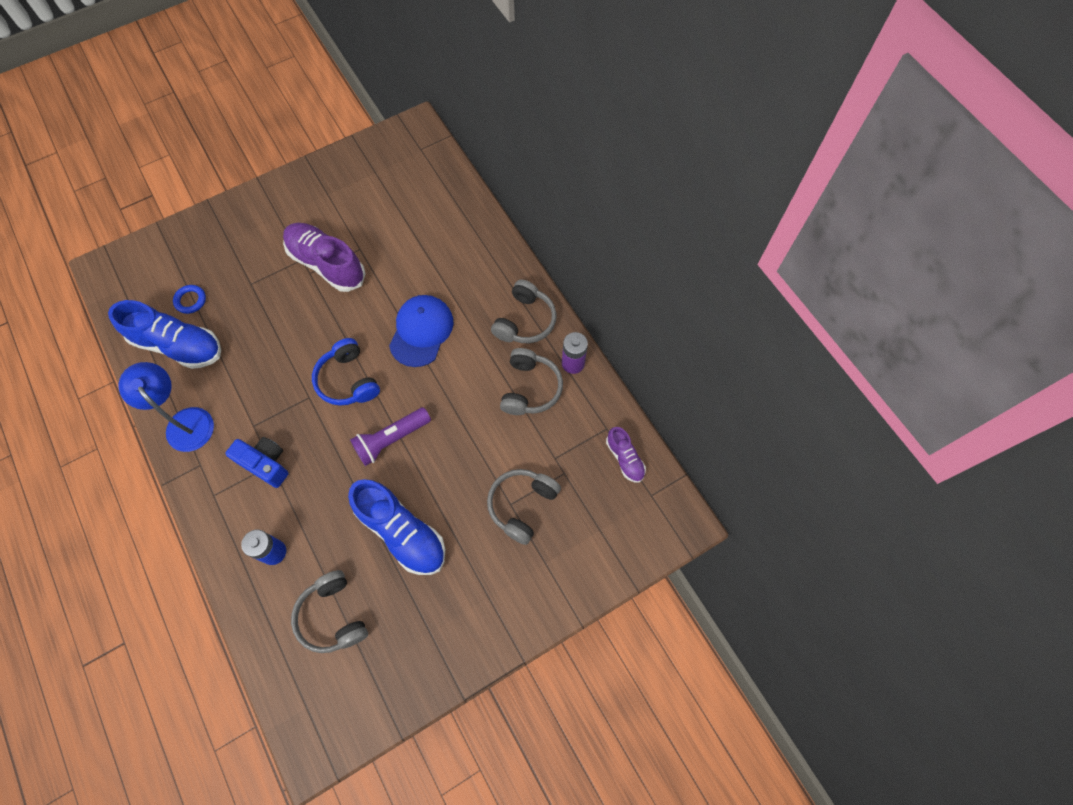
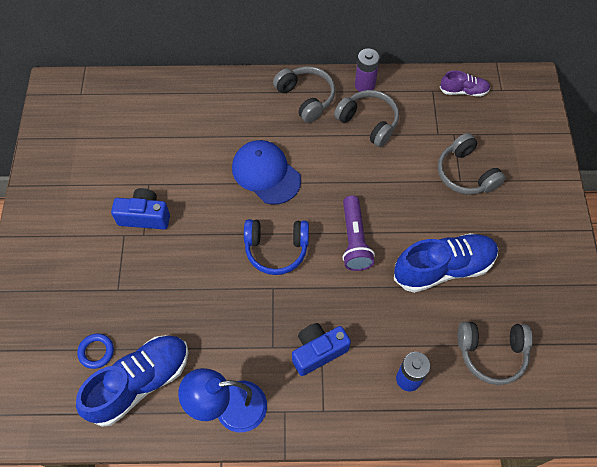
camera: 60 degrees left, 5 degrees down
purple shoe [283,223,366,292] -> blue camera [111,188,170,229]

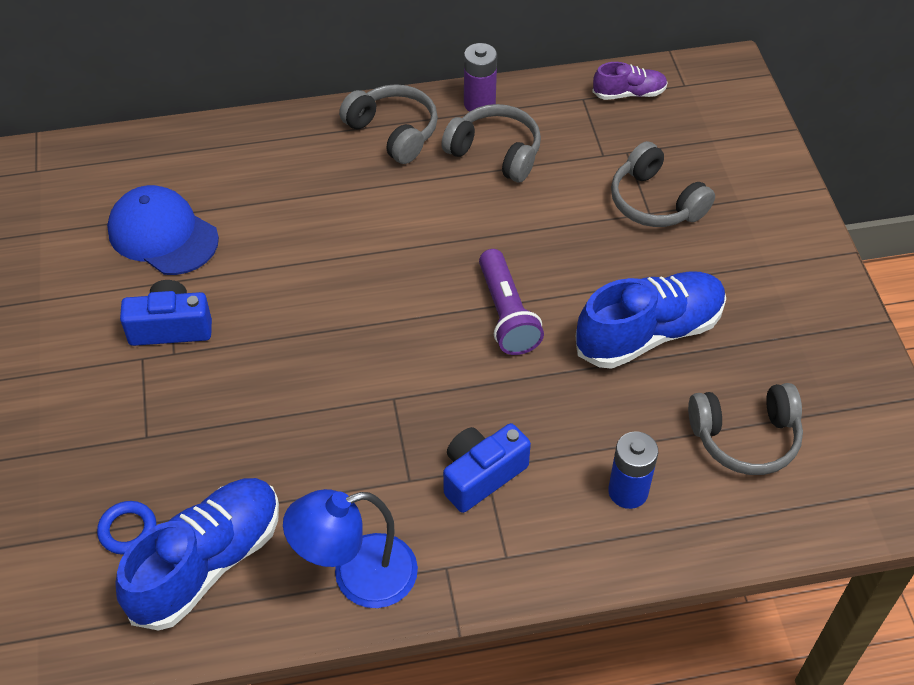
camera: 10 degrees left, 10 degrees down
blue cap [232,140,301,205] -> blue cap moved to [107,185,219,275]
blue headphones [244,219,309,275] -> none

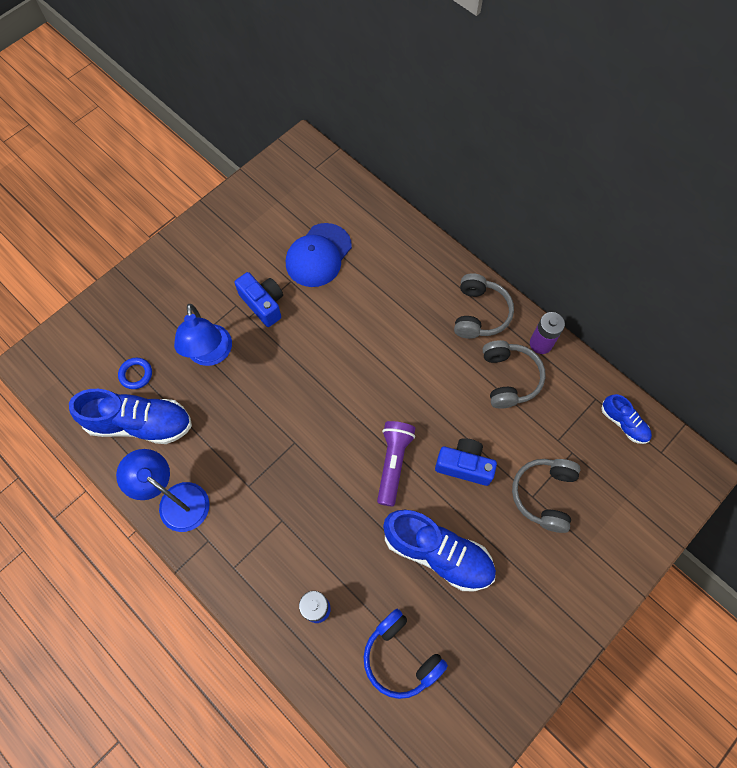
camera: 55 degrees right, 15 degrees up
blue cap [107,185,219,275] -> blue cap turned 150 degrees counterclockwise [286,223,352,287]
blue camera [443,423,531,513] -> blue camera moved to [435,438,497,486]
purple flashlight [479,249,544,355] -> purple flashlight turned 150 degrees clockwise [377,421,415,507]
purple shoe [592,62,668,100] -> blue shoe [601,394,652,444]
grey headphones [688,383,803,475] -> blue headphones [364,609,448,699]
none -> blue lamp [174,304,232,366]

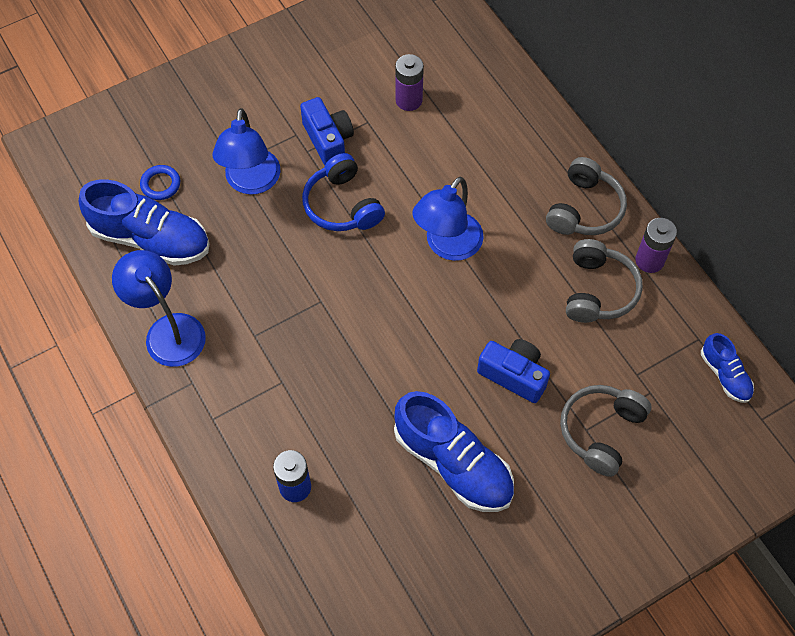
camera: 15 degrees right, 5 degrees down
blue cap [286,223,352,287] -> purple battery [395,54,424,111]
blue headphones [364,609,448,699] -> blue headphones moved to [302,153,385,231]
purple flashlight [377,421,415,507] -> none
none -> blue lamp [413,177,484,261]

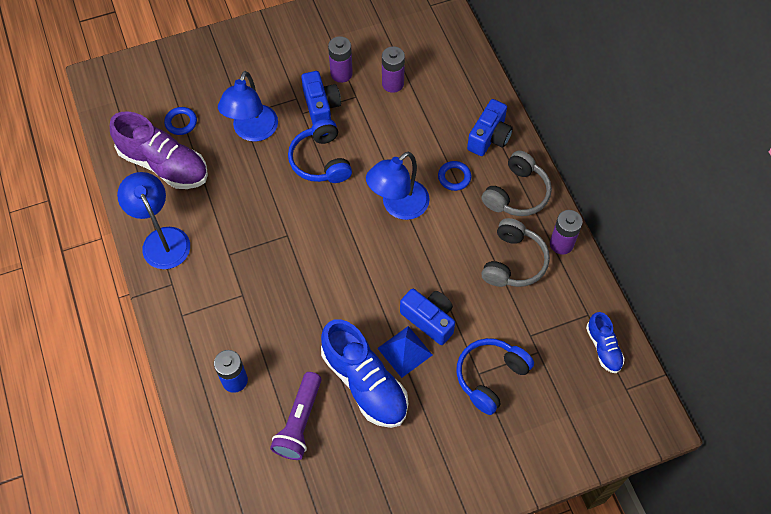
camera: 10 degrees right, 0 degrees up
blue shoe [78,180,209,266] -> purple shoe [110,111,208,189]
grey headphones [560,385,651,477] -> blue headphones [456,338,534,415]
none -> purple flashlight [270,372,321,460]
none -> purple battery [328,36,353,83]
none -> blue pyramid [377,326,432,378]
none -> blue ring [438,161,471,191]
none -> blue camera [467,99,513,156]

